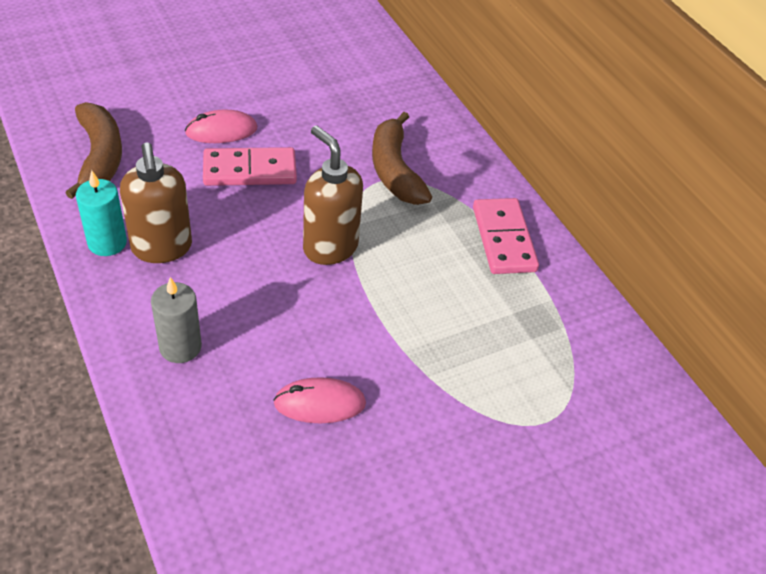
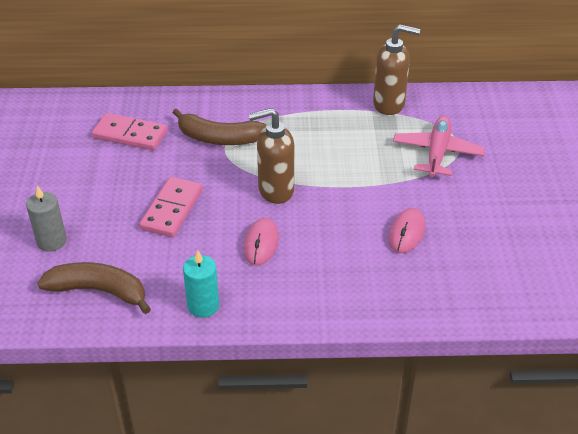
camera: 60 degrees left, 5 degrees down
brown soap dispenser [120,143,192,263] -> brown soap dispenser moved to [373,24,420,115]
grey candle [151,277,202,363] -> grey candle moved to [26,185,67,252]
pink mouse [185,110,257,143] -> pink mouse moved to [244,218,279,266]
pink domino [473,198,539,274] -> pink domino moved to [92,113,168,150]
none -> pink plane [393,116,485,177]

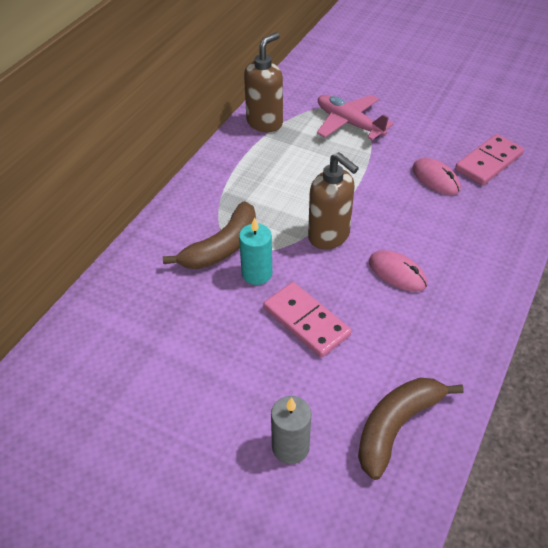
camera: 60 degrees left, 5 degrees up
pink domino [92,113,168,150] -> pink domino moved to [455,134,524,185]
turquoise candle [183,250,219,318] -> turquoise candle moved to [239,217,272,285]
brown soap dispenser [248,108,294,204] -> brown soap dispenser turned 60 degrees counterclockwise [308,152,359,250]

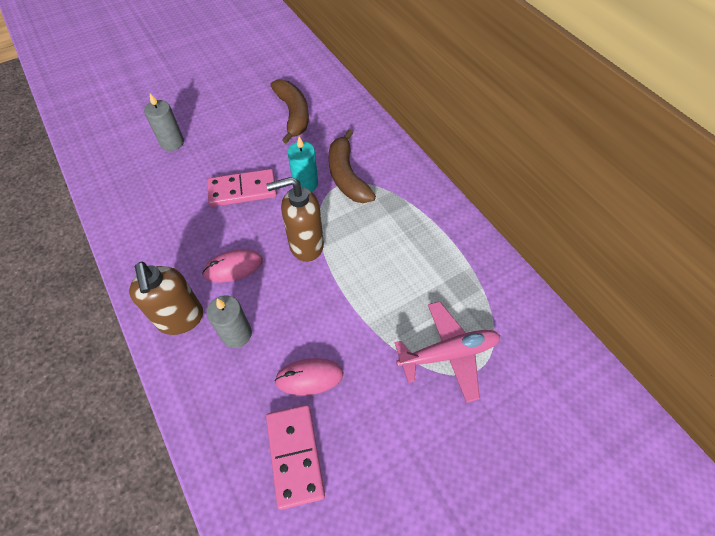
camera: 120 degrees right, 10 degrees up
brown soap dispenser [244,32,283,132] -> brown soap dispenser moved to [129,262,203,335]
brown banana [358,378,464,480] -> brown banana moved to [270,79,309,144]
none -> grey candle [207,295,252,348]

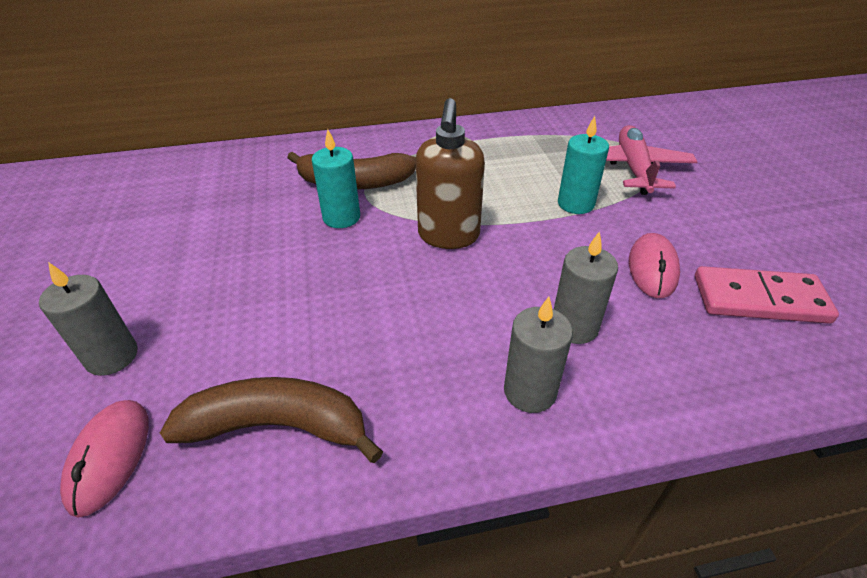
camera: 70 degrees left, 15 degrees down
brown soap dispenser [129,262,203,335] -> grey candle [504,297,573,413]
pink mouse [202,249,263,283] -> pink mouse moved to [60,400,149,518]
pink domino [207,169,277,207] -> none
brown banana [270,79,309,144] -> brown banana moved to [160,377,383,463]
none -> turquoise candle [558,116,609,214]

